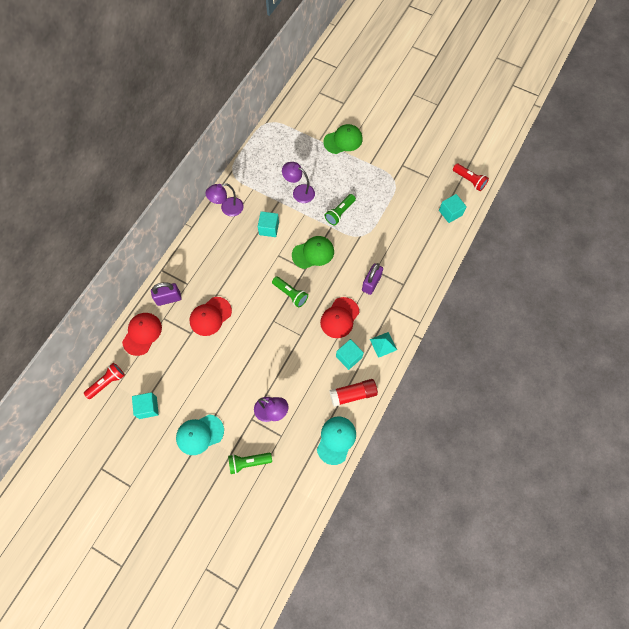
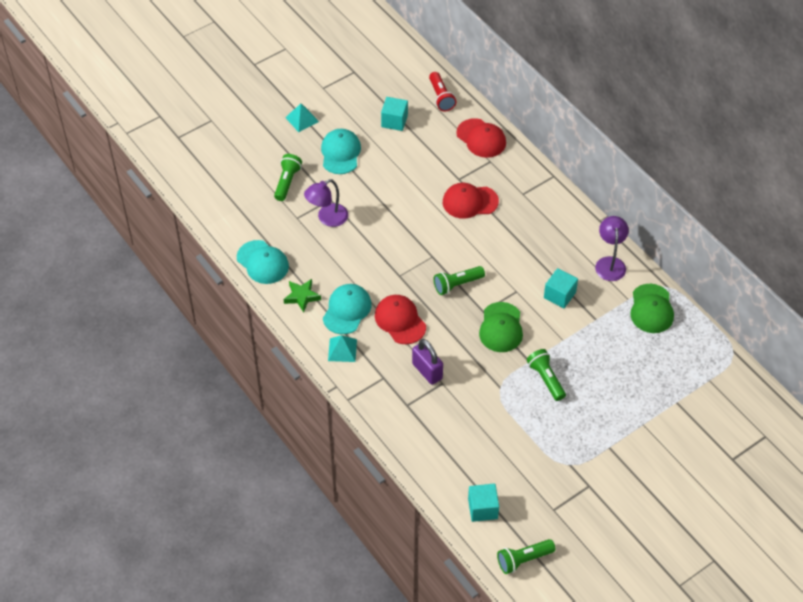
camera: 115 degrees right, 15 degrees down
purple padlock [151,282,182,306] -> none
red cap [190,297,232,336] -> red cap turned 75 degrees counterclockwise [443,183,499,219]
purple lamp [282,162,315,203] -> none
green cap [324,124,363,154] -> green cap moved to [630,284,674,333]
red glue stick [329,379,378,407] -> green star [284,279,321,313]
turquoise cube [336,339,364,370] -> turquoise cap [323,284,372,334]
red flashlight [453,163,489,191] -> green flashlight [497,539,555,574]
none -> turquoise pyramid [285,104,319,132]

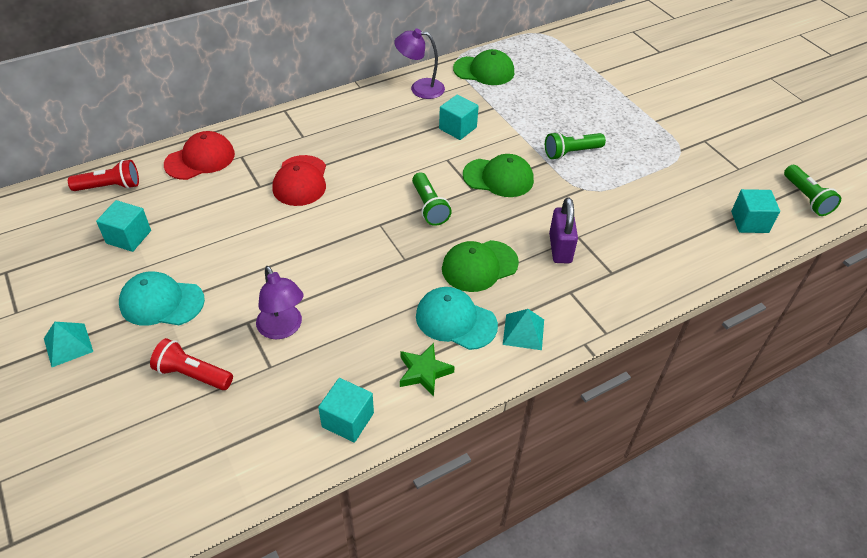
camera: 85 degrees left, 5 degrees down
turquoise cap [237,240,289,284] -> turquoise cube [318,378,374,443]
green flashlight [274,154,302,201] -> red flashlight [150,338,233,390]
red cap [375,295,426,344] -> green cap [442,240,519,292]
purple padlock [412,339,443,385] -> purple padlock turned 60 degrees counterclockwise [549,198,578,263]

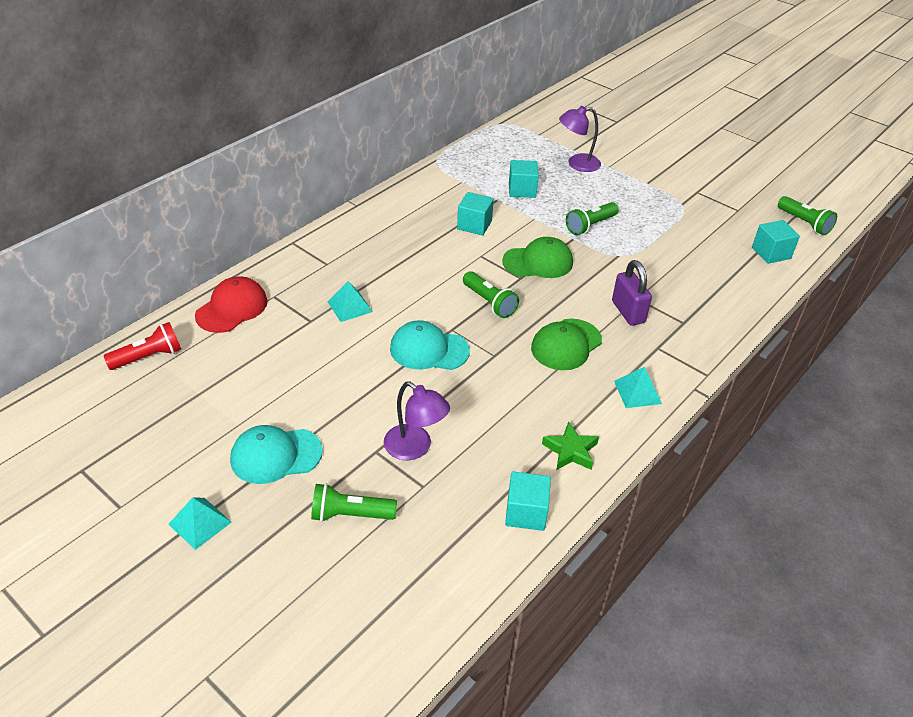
camera: 20 degrees left, 5 degrees down
turquoise cube [96,200,151,252] -> turquoise cube moved to [509,160,539,198]
red flashlight [150,338,233,390] -> green flashlight [311,483,397,522]
red cap [272,155,326,206] -> turquoise pyramid [327,281,373,322]
purple lamp [394,29,445,99] -> purple lamp moved to [559,106,601,172]
turquoise cap [416,287,498,350] -> turquoise cap moved to [390,320,470,370]
green cap [453,49,514,85] -> none

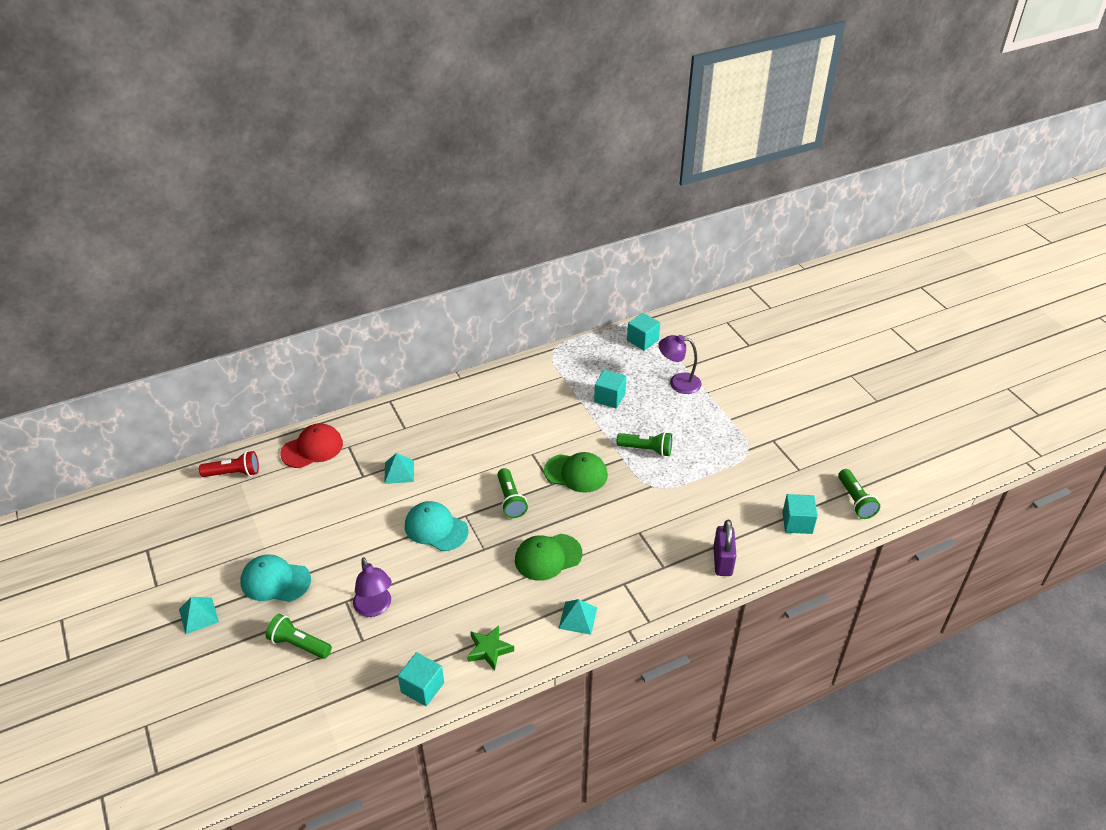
camera: 25 degrees right, 0 degrees up
turquoise cube [457,192,494,236] -> turquoise cube moved to [627,313,660,351]
green flashlight [566,202,619,235] -> green flashlight turned 150 degrees counterclockwise [617,432,672,457]
purple padlock [612,260,652,326] -> purple padlock moved to [713,520,736,576]

